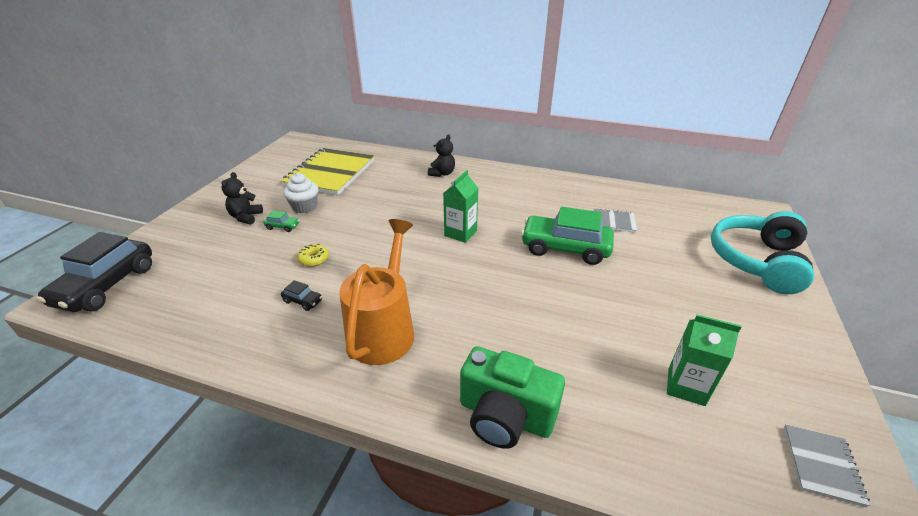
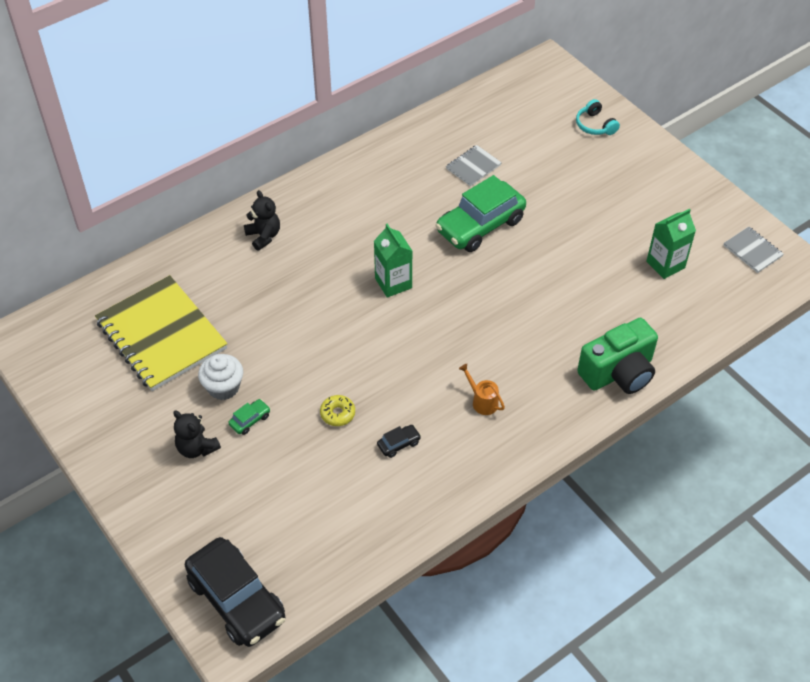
camera: 55 degrees left, 15 degrees up
orange watering can [339,219,414,365] -> orange watering can [459,364,505,415], size x0.40
turquoise headphones [711,211,814,294] -> turquoise headphones [576,99,620,135], size x0.44

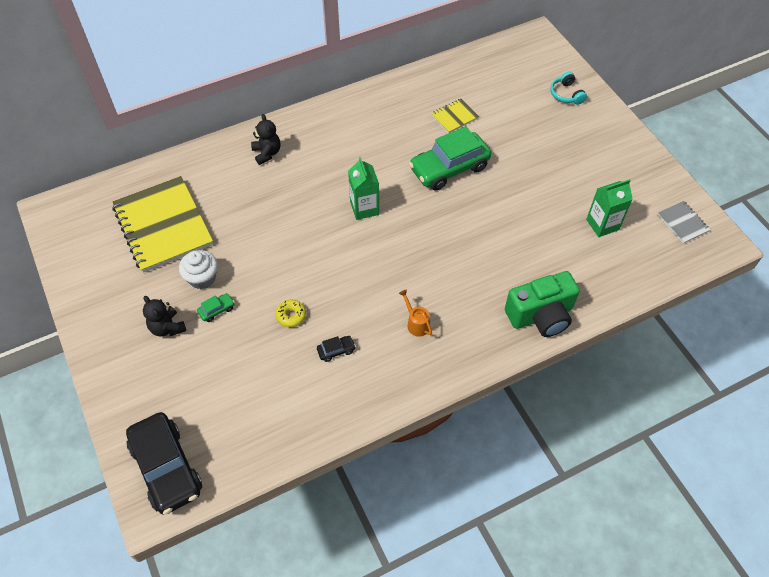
camera: 10 degrees right, 5 degrees up
grey notebook [446,145,502,186] -> yellow notebook [431,98,479,133]

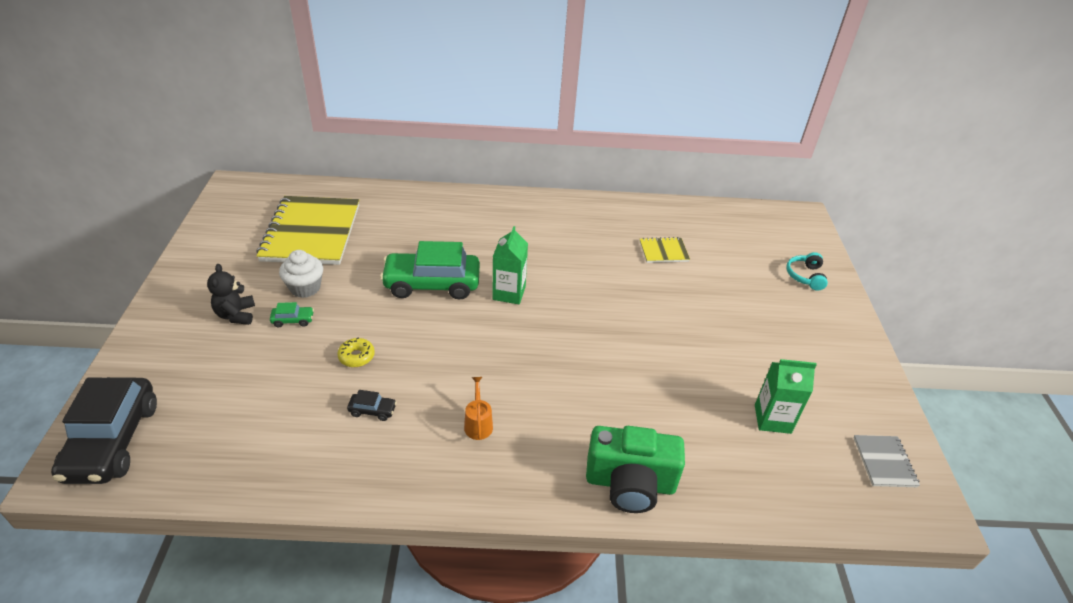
camera: 25 degrees right, 15 degrees down
black teddy bear [251,114,280,165] -> none
green car [409,126,491,190] -> green car moved to [380,241,480,300]

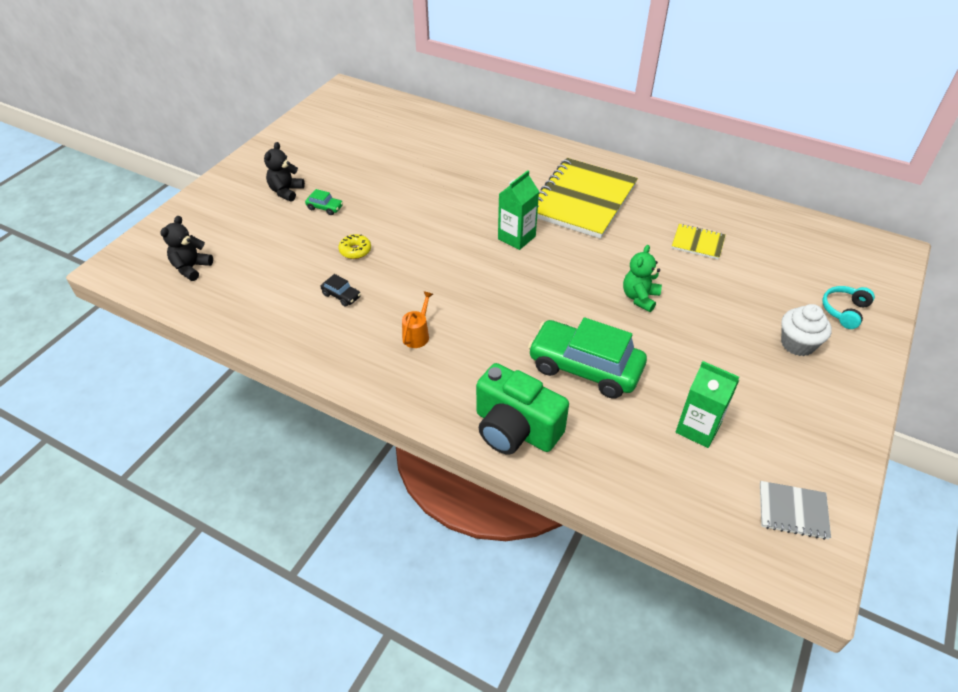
camera: 30 degrees right, 5 degrees up
black car [51,377,157,484] -> none
yellow notebook [256,196,359,265] -> yellow notebook moved to [537,158,638,239]
white cupcake [279,250,323,298] -> white cupcake moved to [781,304,832,356]
green car [380,241,480,300] -> green car moved to [528,317,647,399]
grey notebook [854,435,920,487] -> grey notebook turned 75 degrees clockwise [760,481,831,540]
none -> black teddy bear [160,216,213,281]
none -> green teddy bear [623,245,662,312]

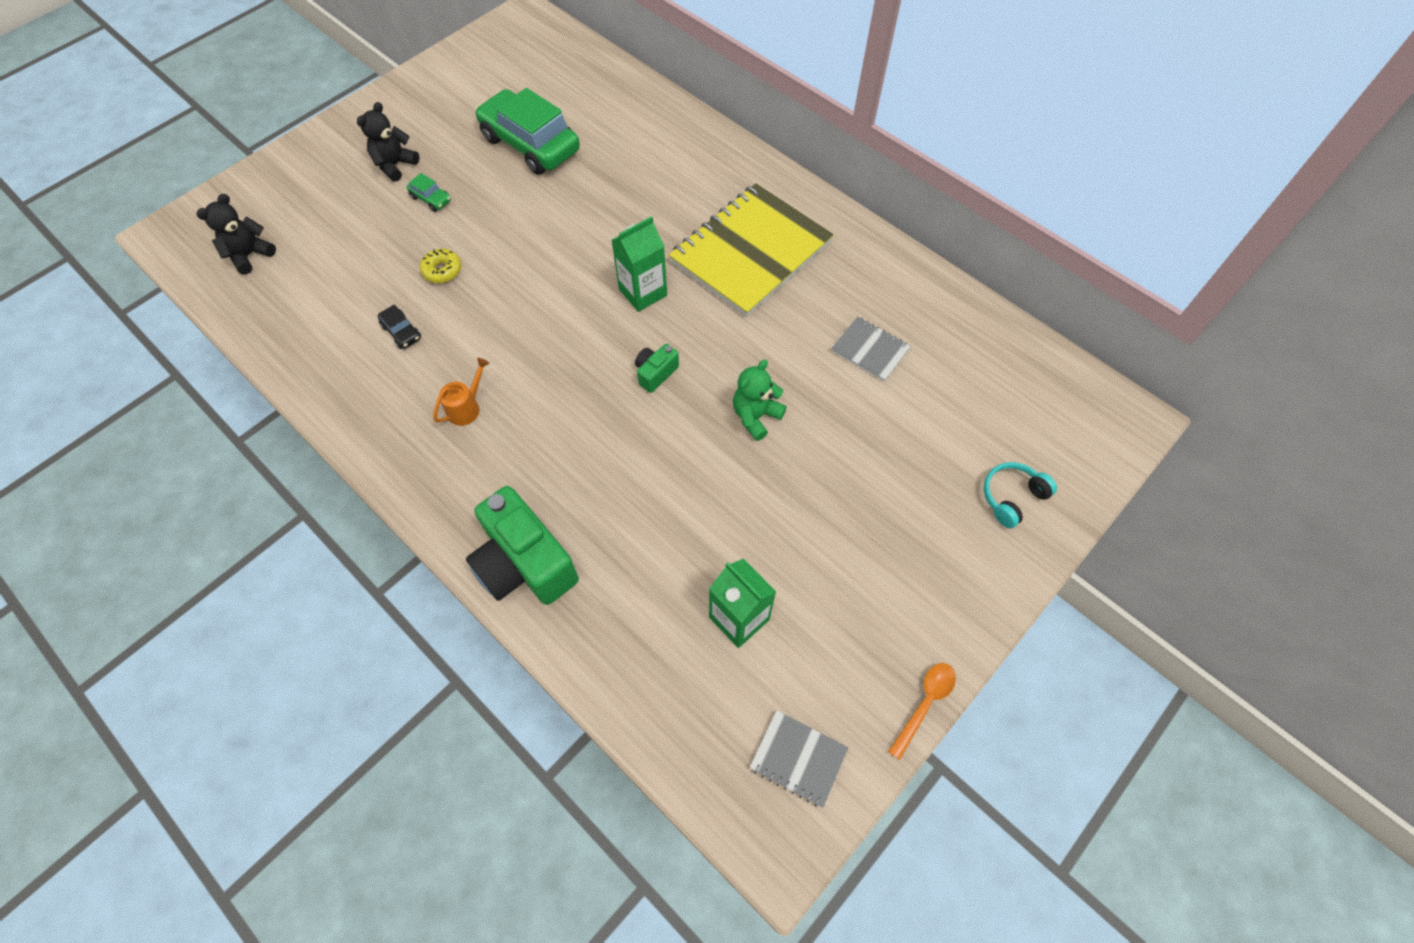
camera: 15 degrees right, 15 degrees up
green car [528,317,647,399] -> green car moved to [475,88,580,175]
yellow notebook [672,224,726,260] -> grey notebook [831,316,911,382]
white cupcake [781,304,832,356] -> none
none -> green camera [635,344,679,393]
none -> orange spoon [888,663,956,760]

